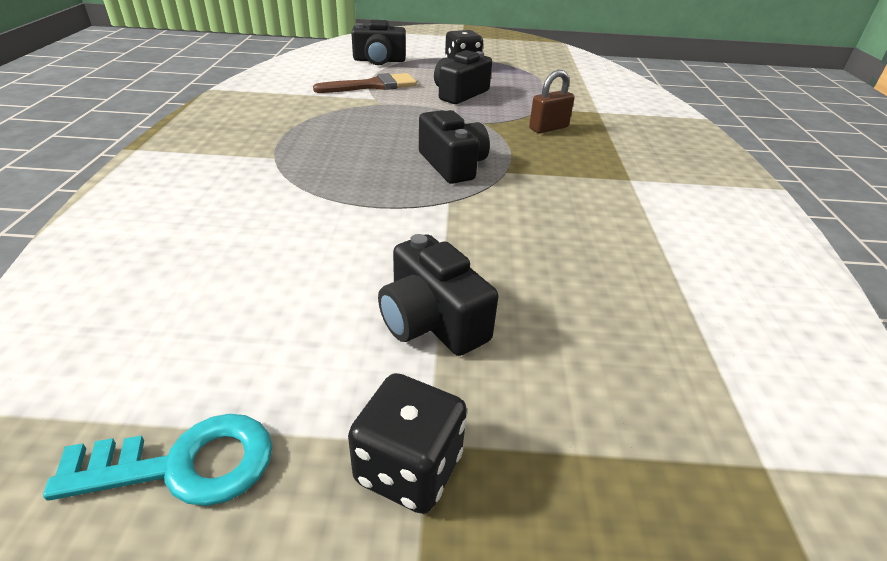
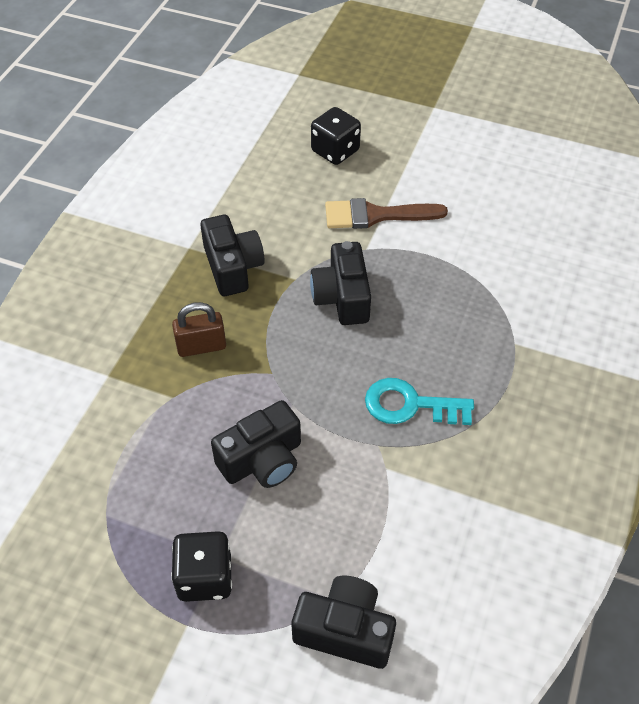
camera: 160 degrees left, 15 degrees up
turquoise key [43,414,272,506] -> turquoise key moved to [365,378,474,425]
brown brush [313,73,417,93] -> brown brush moved to [325,198,448,229]
black dice [348,373,467,514] -> black dice moved to [311,107,361,165]
black camera [378,234,498,356] -> black camera moved to [200,215,265,296]

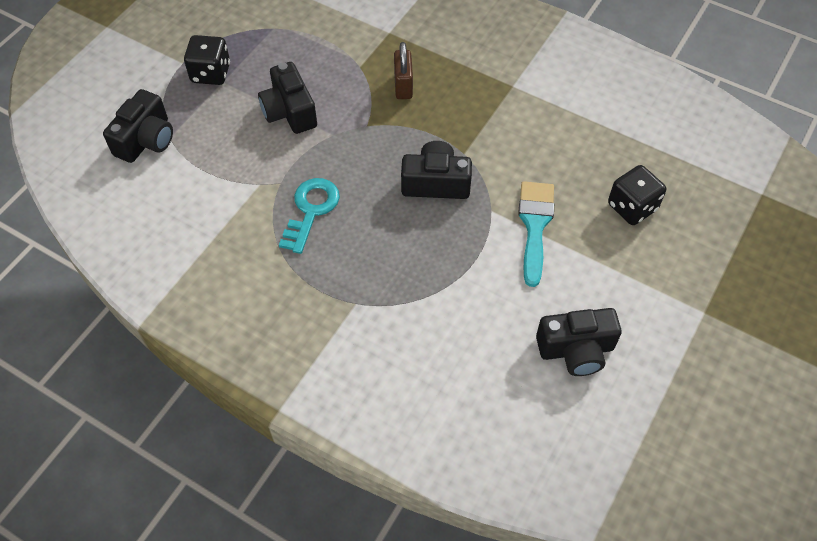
camera: 100 degrees right, 5 degrees up
black camera [200,215,265,296] -> black camera moved to [536,308,622,376]
brown brush [325,198,448,229] -> turquoise brush [518,181,554,287]

